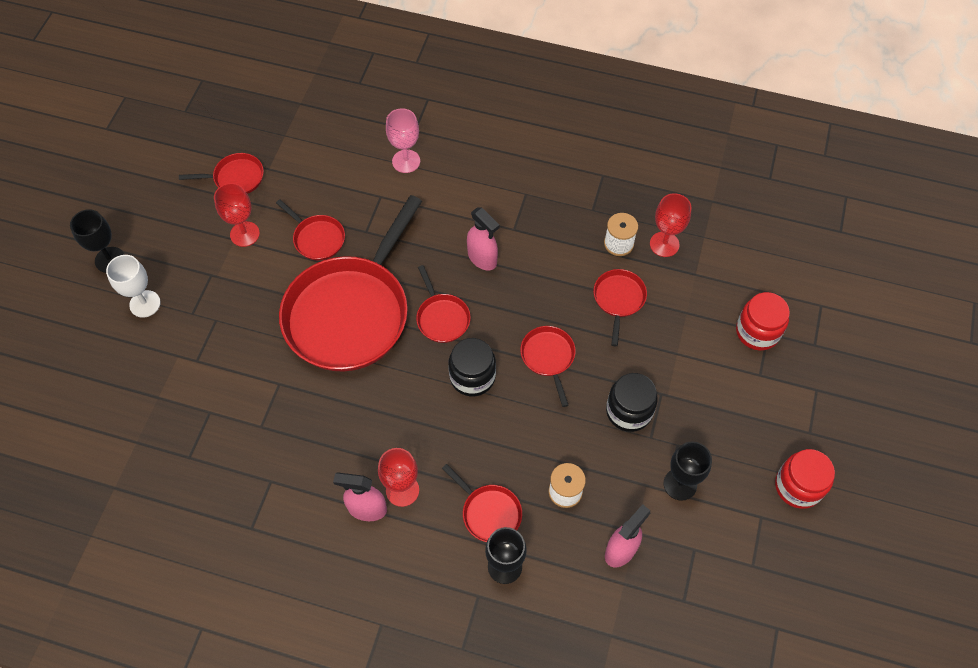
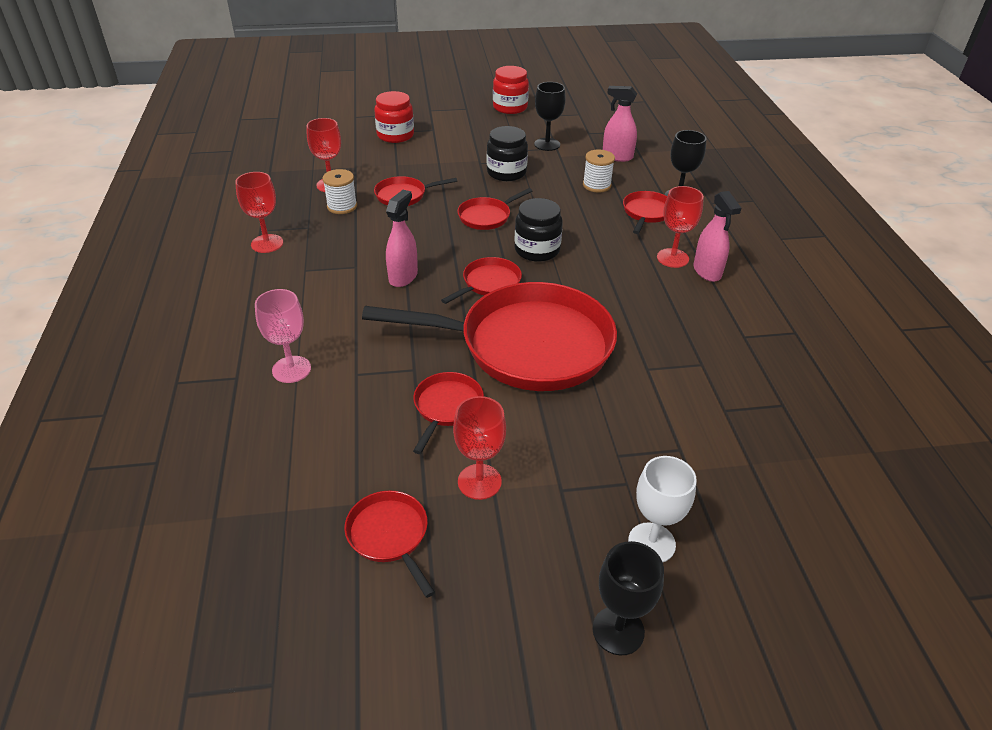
camera: 115 degrees left, 20 degrees down
none -> red goblet [235,172,283,253]

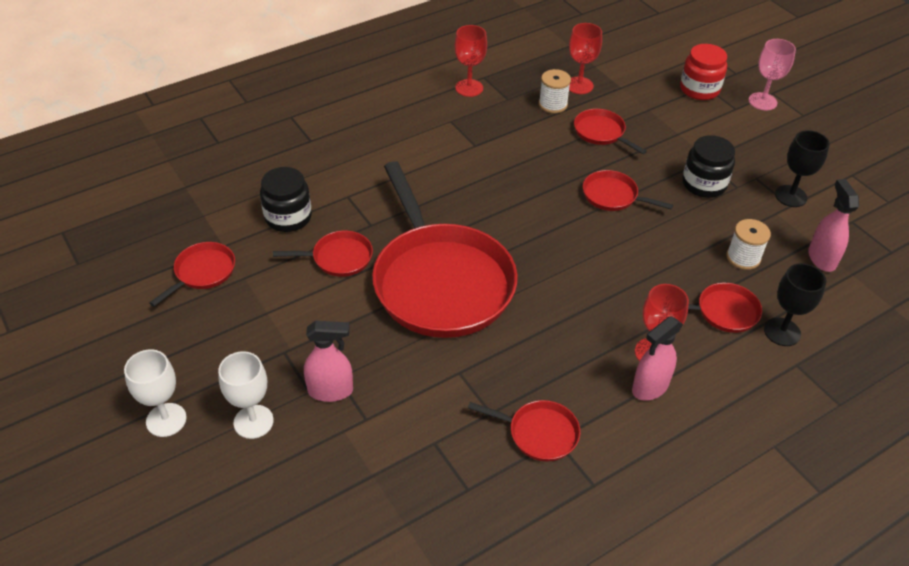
camera: 65 degrees right, 5 degrees up
pink goblet [255,289,311,383] -> pink goblet moved to [748,39,796,111]
pink spray bottle [386,190,418,287] -> pink spray bottle moved to [304,321,353,402]
red pan [441,257,522,304] -> red pan moved to [468,400,580,462]
red goblet [453,396,506,500] -> none
red jar [493,66,529,114] -> none
black jar [515,198,563,262] -> black jar moved to [260,167,312,232]
black goblet [593,541,664,656] -> white goblet [124,349,187,437]

